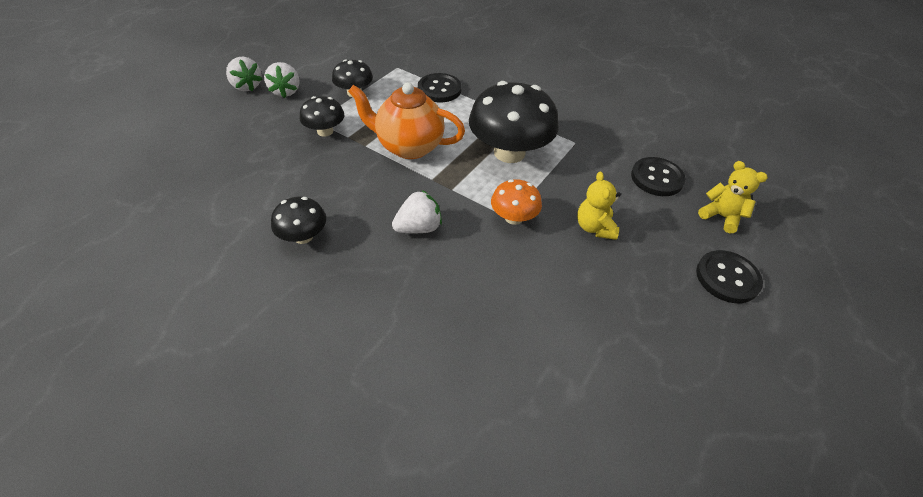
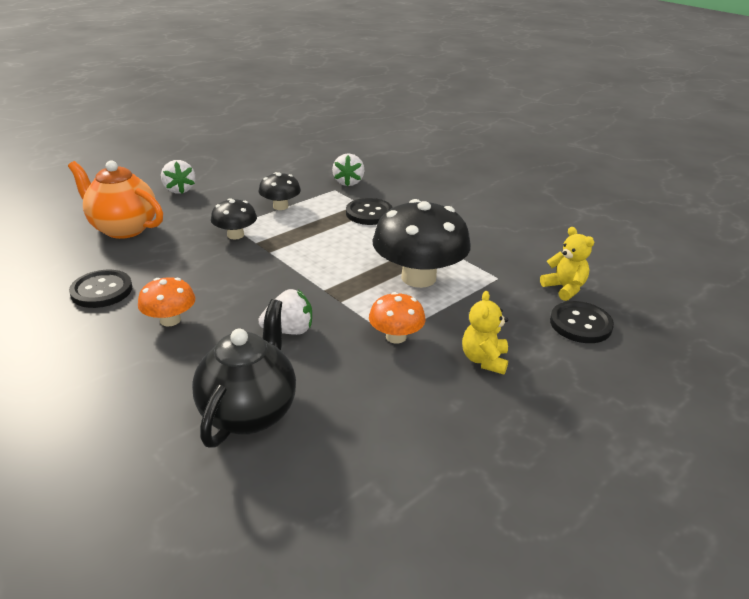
camera: 15 degrees right, 15 degrees down
white strawberry [264,62,299,98] -> white strawberry moved to [332,153,365,186]
black mushroom [271,197,326,244] -> orange mushroom [138,277,195,327]
orange teapot [348,82,465,159] -> orange teapot moved to [68,160,163,239]
black button [696,250,763,303] -> black button moved to [69,270,132,308]
yellow teddy bear [698,161,768,233] -> yellow teddy bear moved to [540,227,594,301]
none -> black teapot [192,299,296,448]

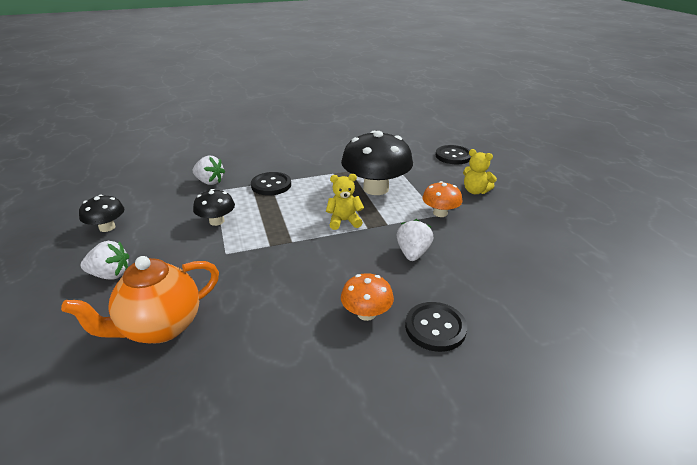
camera: 65 degrees left, 0 degrees up
black button [69,270,132,308] -> black button moved to [405,302,467,352]
black teapot [192,299,296,448] -> none
black mushroom [211,198,257,240] -> black mushroom moved to [79,195,124,232]
yellow teddy bear [540,227,594,301] -> yellow teddy bear moved to [326,174,364,230]

